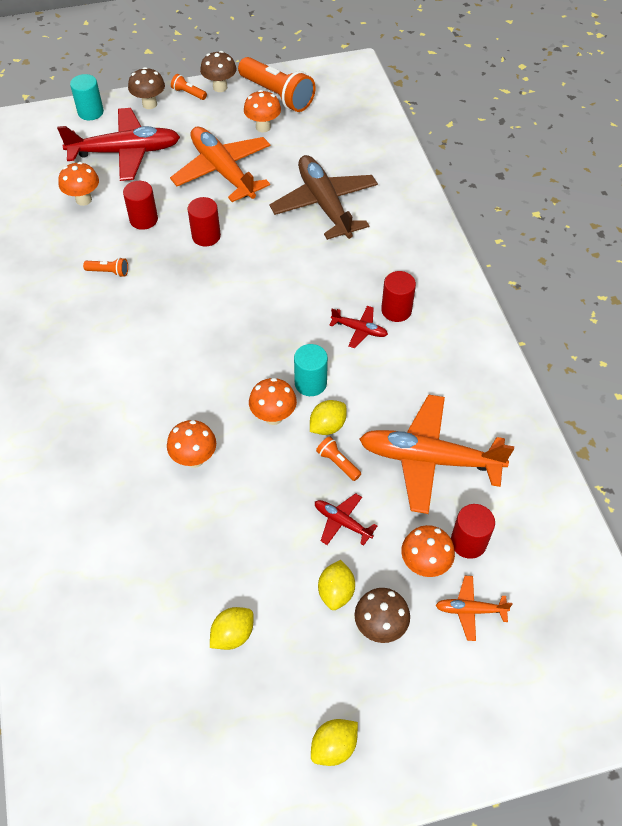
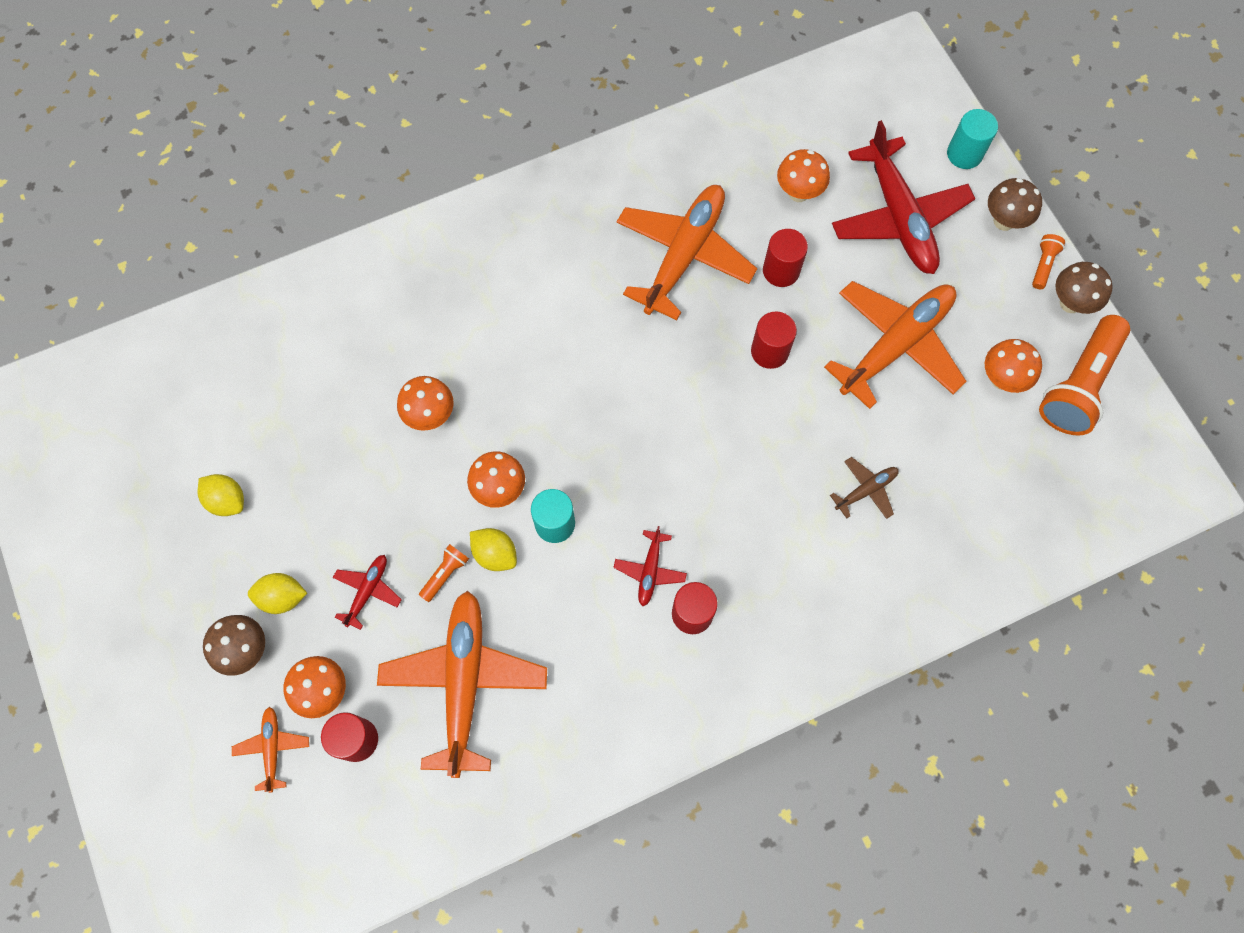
camera: 80 degrees right, 15 degrees up
orange flashlight [83,257,128,277] -> orange plane [617,185,757,320]
brown plane [269,155,378,240] -> brown plane [830,457,899,519], size x0.45
yellow lemon [311,719,358,766] -> none

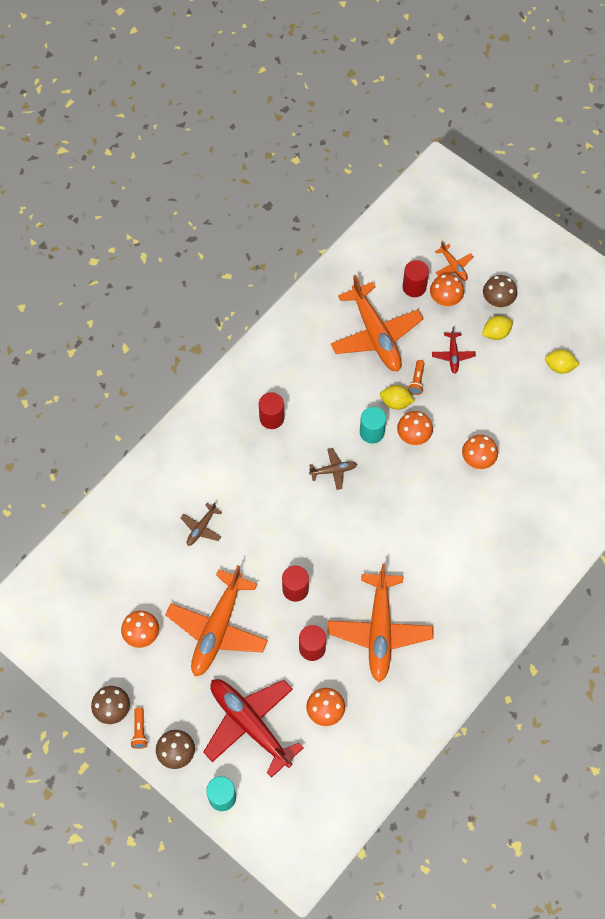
camera: 155 degrees right, 5 degrees down
red plane [613,526,687,606] -> none
orange flashlight [1039,315,1130,436] -> none
none -> brown plane [309,448,357,490]

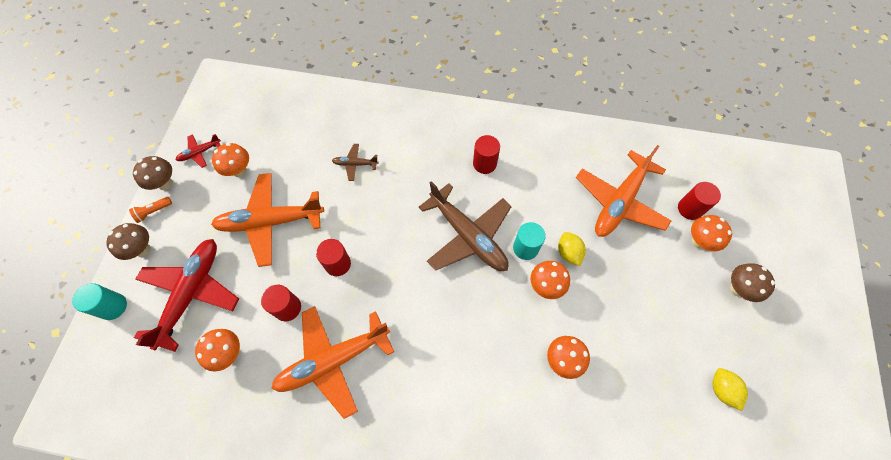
camera: 60 degrees right, 0 degrees up
brown plane [309,448,357,490] -> brown plane [419,181,512,271], size x2.23
orange flashlight [408,360,425,395] -> none
red plane [432,327,476,374] -> red plane moved to [176,134,221,168]
orange plane [435,241,473,281] -> none
yellow lemon [482,316,513,340] -> none

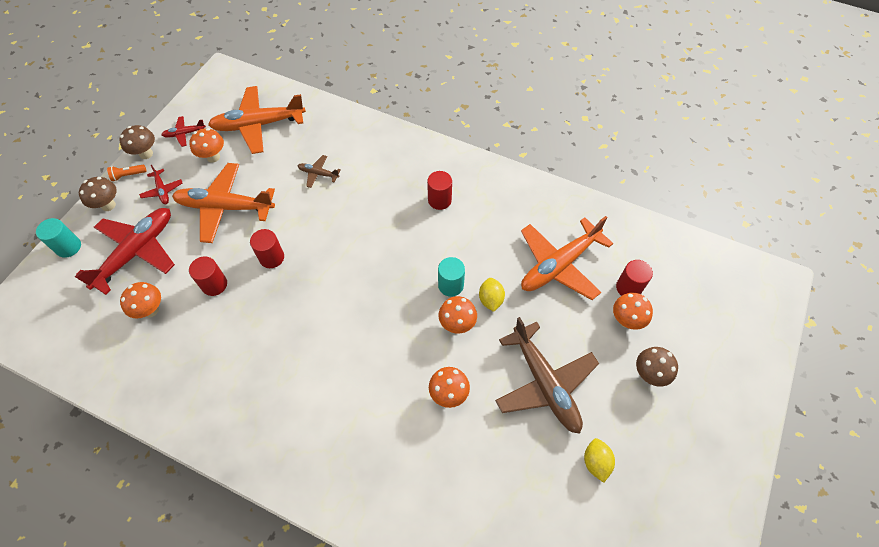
camera: 15 degrees right, 5 degrees down
orange plane [272,306,394,419] -> orange plane moved to [208,86,306,154]
brown plane [419,181,512,271] -> brown plane moved to [495,317,599,434]
none -> red plane [139,165,182,204]

